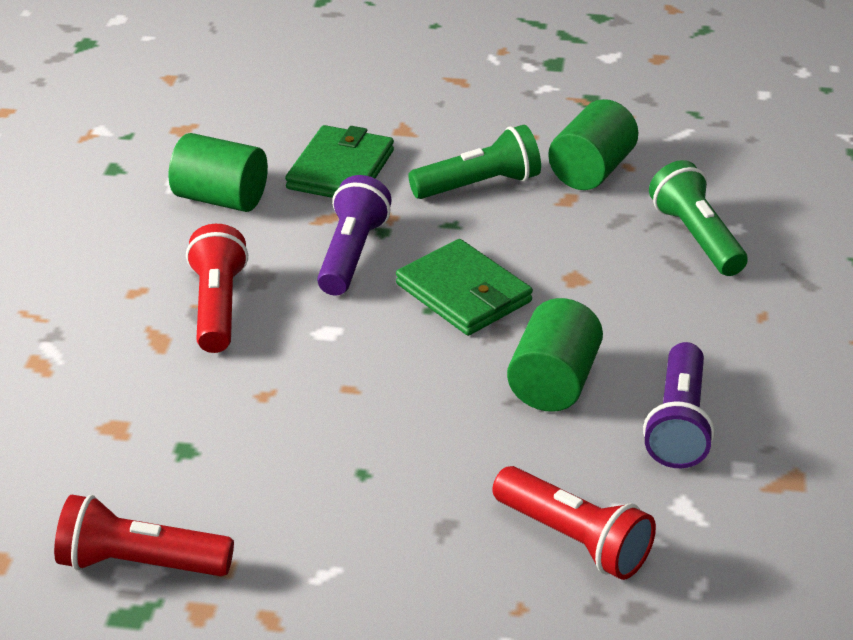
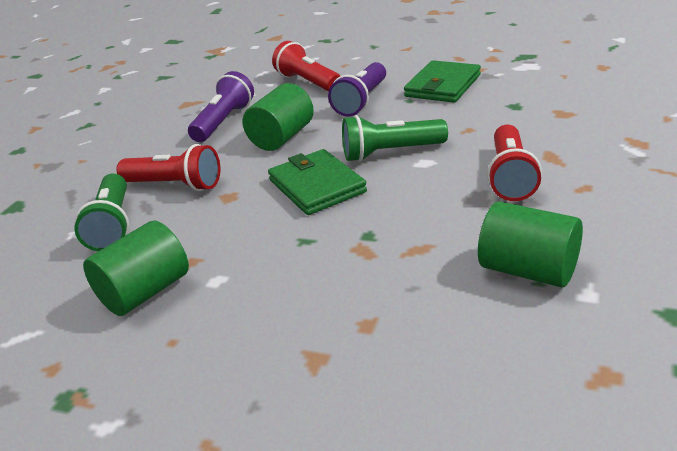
camera: 165 degrees left, 5 degrees down
red flashlight [54,495,234,576] -> red flashlight moved to [117,144,220,191]
green wallet [285,125,394,198] -> green wallet moved to [404,60,481,103]
purple flashlight [317,175,392,296] -> purple flashlight moved to [328,62,386,117]
green flashlight [408,125,541,199] -> green flashlight moved to [342,115,448,162]

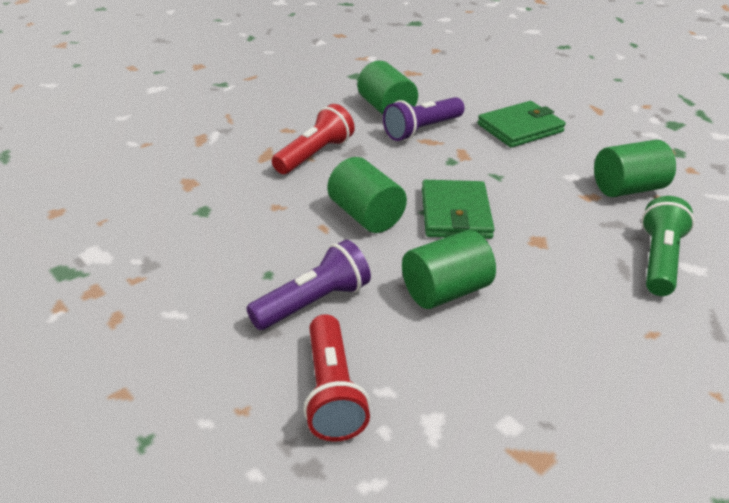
camera: 155 degrees left, 5 degrees up
red flashlight [117,144,220,191] -> none
purple flashlight [188,71,254,142] -> purple flashlight moved to [383,97,465,141]
green flashlight [342,115,448,162] -> green cylinder [327,157,407,233]
green wallet [404,60,481,103] -> green wallet moved to [478,101,566,148]

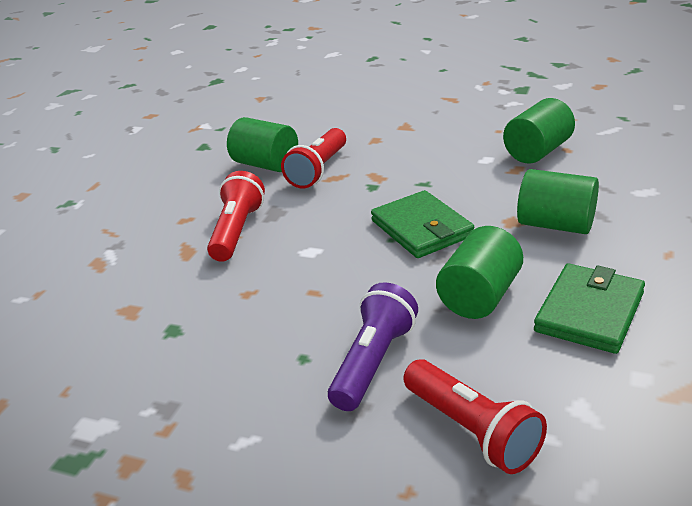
camera: 25 degrees left, 5 degrees down
green cylinder [327,157,407,233] -> green cylinder moved to [517,169,599,234]
purple flashlight [383,97,465,141] -> red flashlight [281,128,346,189]
green wallet [478,101,566,148] -> green wallet moved to [534,263,645,354]
green flashlight [641,196,695,296] -> none

